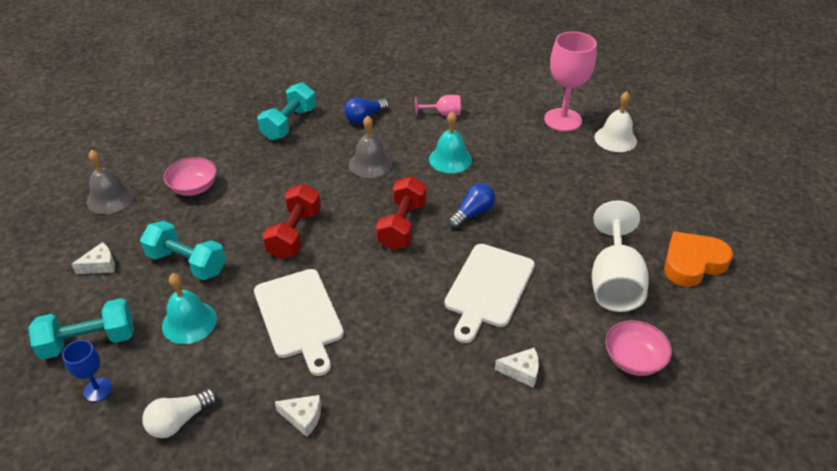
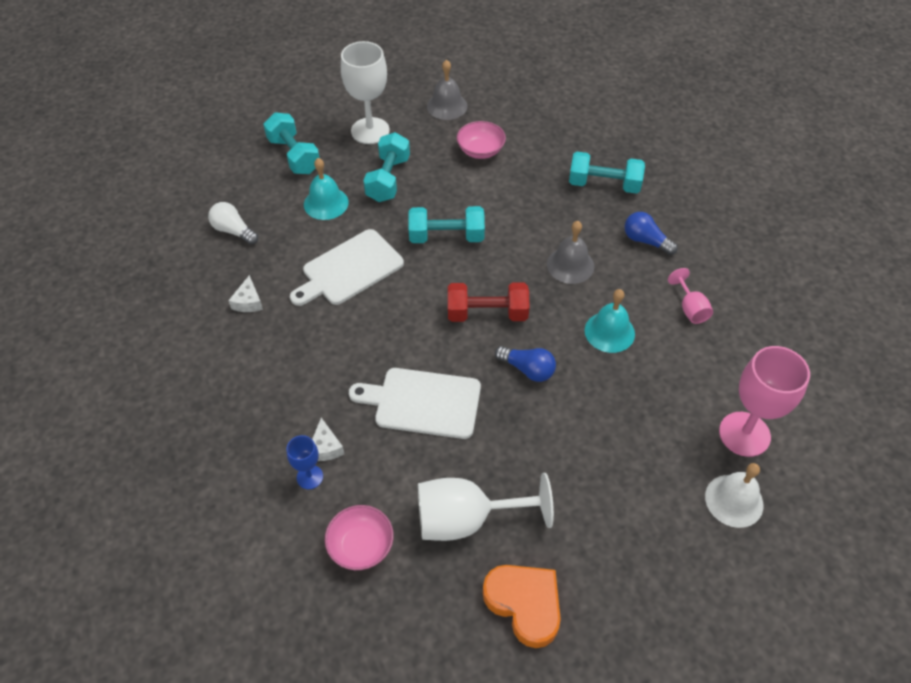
camera: 75 degrees right, 10 degrees up
blue goblet [62,340,112,402] -> blue goblet moved to [287,435,323,489]
white cheese [71,242,115,274] -> white goblet [341,41,390,144]
red dumbbell [262,184,321,259] -> turquoise dumbbell [408,206,485,243]

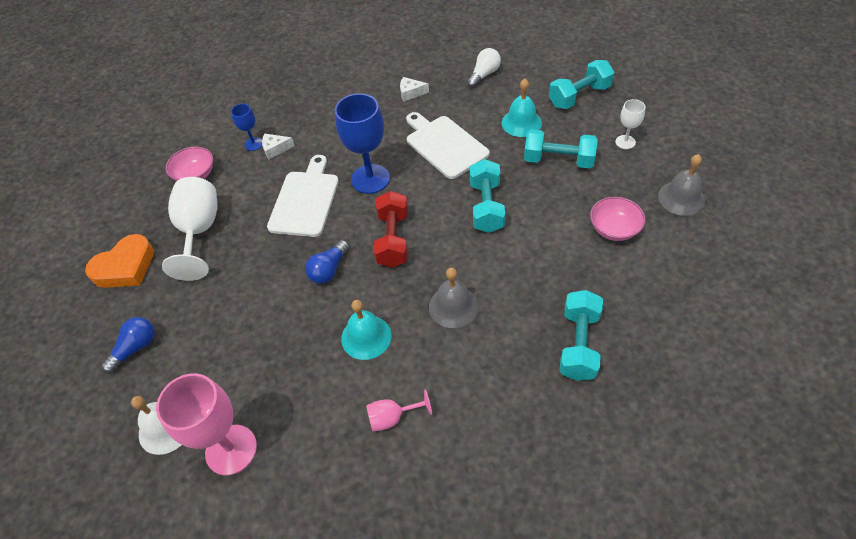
camera: 95 degrees right, 0 degrees up
white goblet [341,41,390,144] -> white goblet [615,99,646,149], size x0.51
blue light bulb [624,212,678,255] -> blue light bulb moved to [101,317,155,374]
none -> blue goblet [335,93,390,194]

